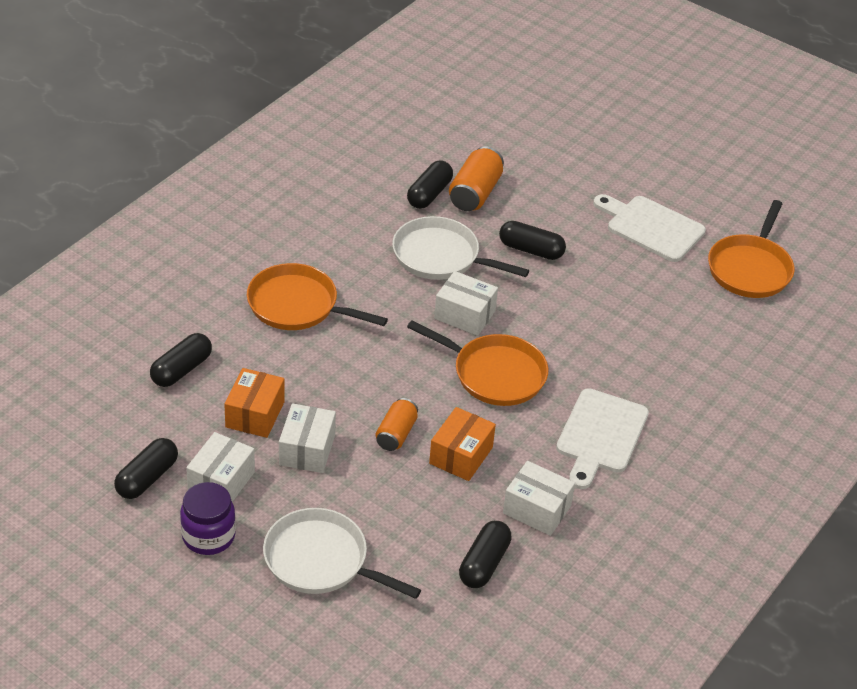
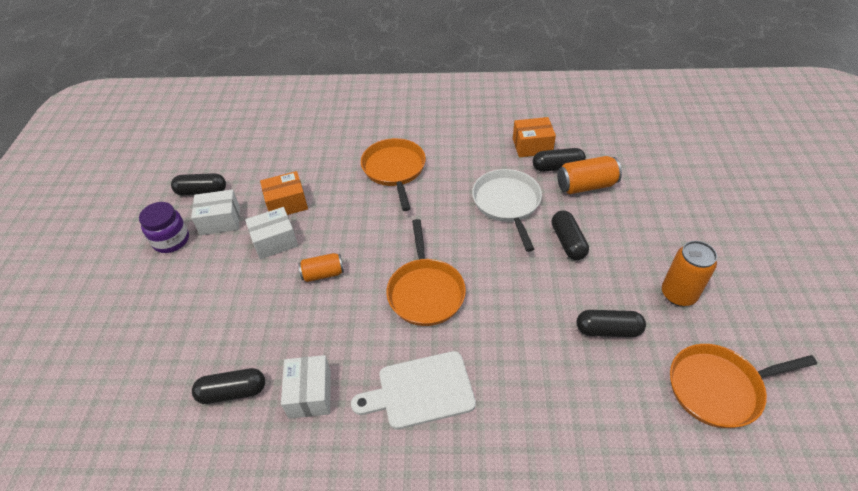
camera: 60 degrees right, 5 degrees up
black capsule [150,333,212,387] -> black capsule moved to [577,310,646,337]
white pan [263,508,421,599] -> none
orange box [429,407,496,481] -> orange box moved to [513,117,556,157]
white box [434,271,498,336] -> none
white cutting board [593,194,706,262] -> orange can [662,241,717,306]

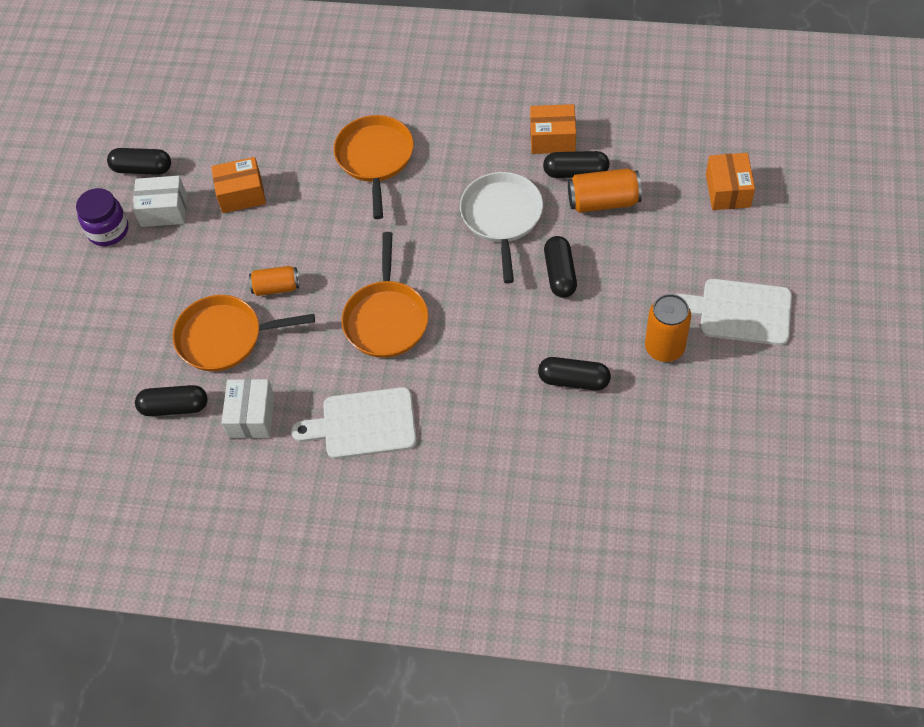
camera: 10 degrees right, 10 degrees up
white box [245,207,298,259] -> none
orange pan [670,344,817,428] -> orange pan moved to [172,295,315,371]
none -> white cutting board [675,279,792,345]
none -> orange box [706,153,755,210]

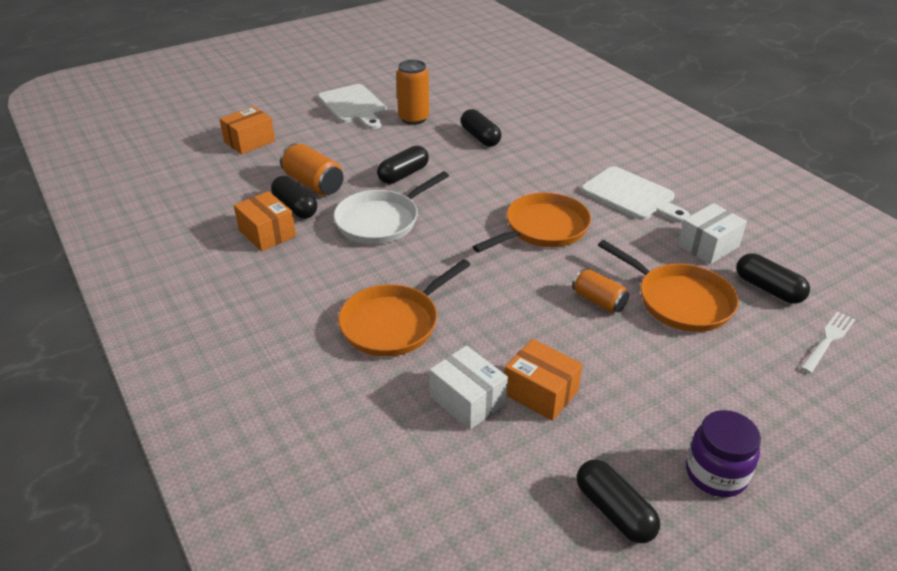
camera: 135 degrees left, 20 degrees down
white box [132,176,187,227] -> white box moved to [429,346,508,430]
none -> white fork [800,311,855,374]

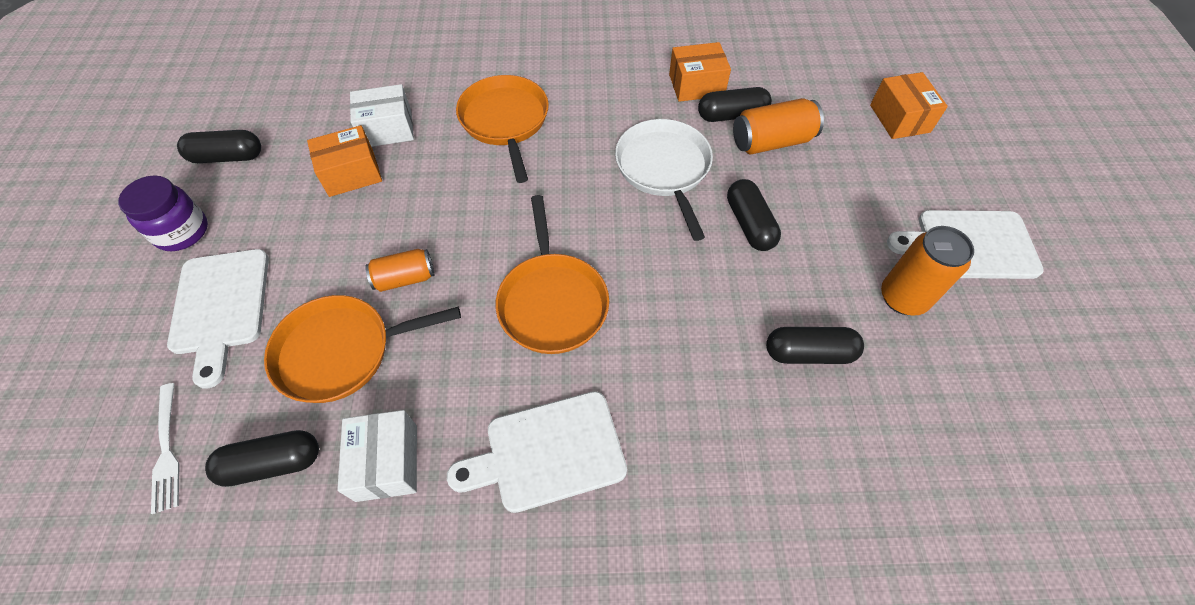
camera: 120 degrees right, 20 degrees up
none -> white cutting board [167,249,269,388]

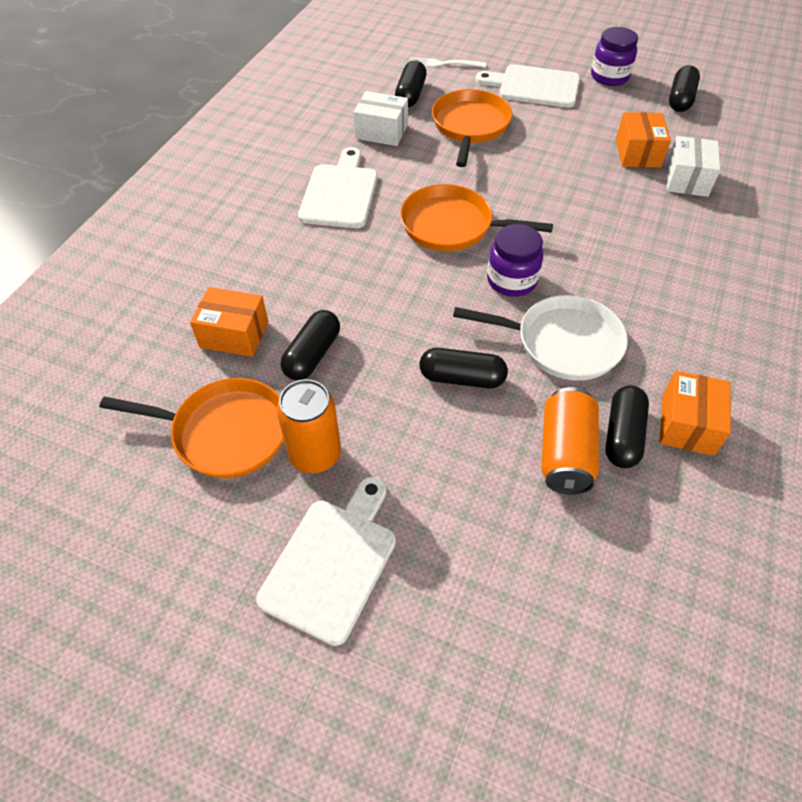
camera: 115 degrees right, 5 degrees down
orange can [365,249,434,292] -> none
orange pan [456,75,549,183] -> orange pan moved to [100,378,284,478]
orange box [870,72,948,139] -> orange box moved to [190,287,268,357]
none -> purple jar [487,224,543,297]

